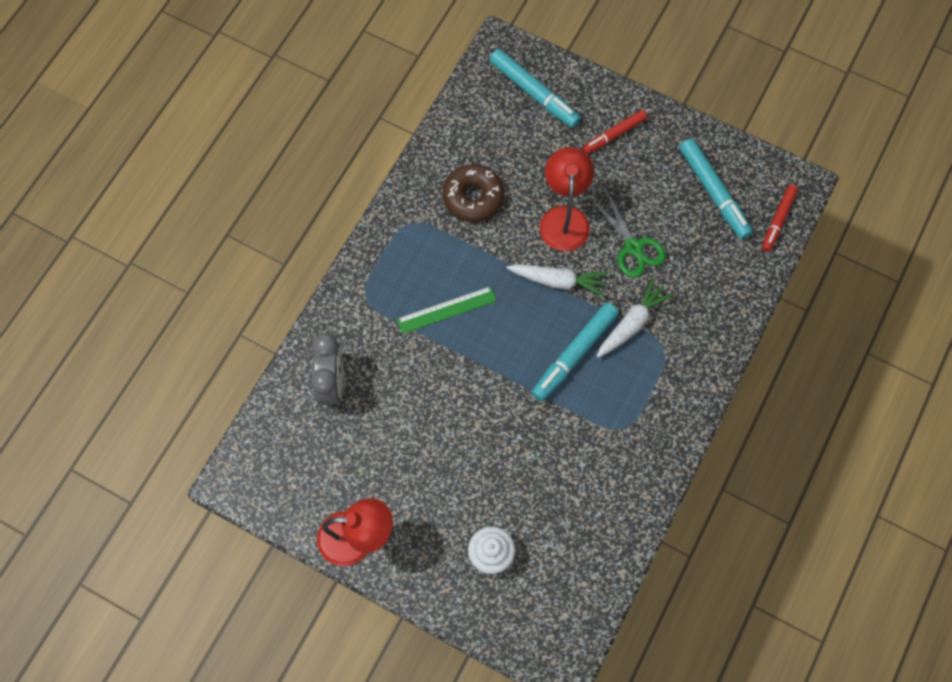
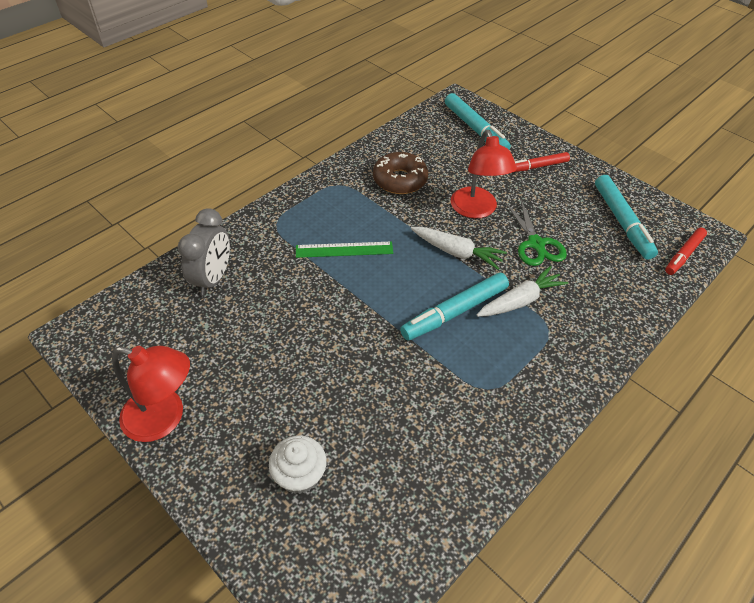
camera: 15 degrees right, 20 degrees down
red lamp [540,147,594,251] -> red lamp turned 150 degrees clockwise [451,130,517,218]

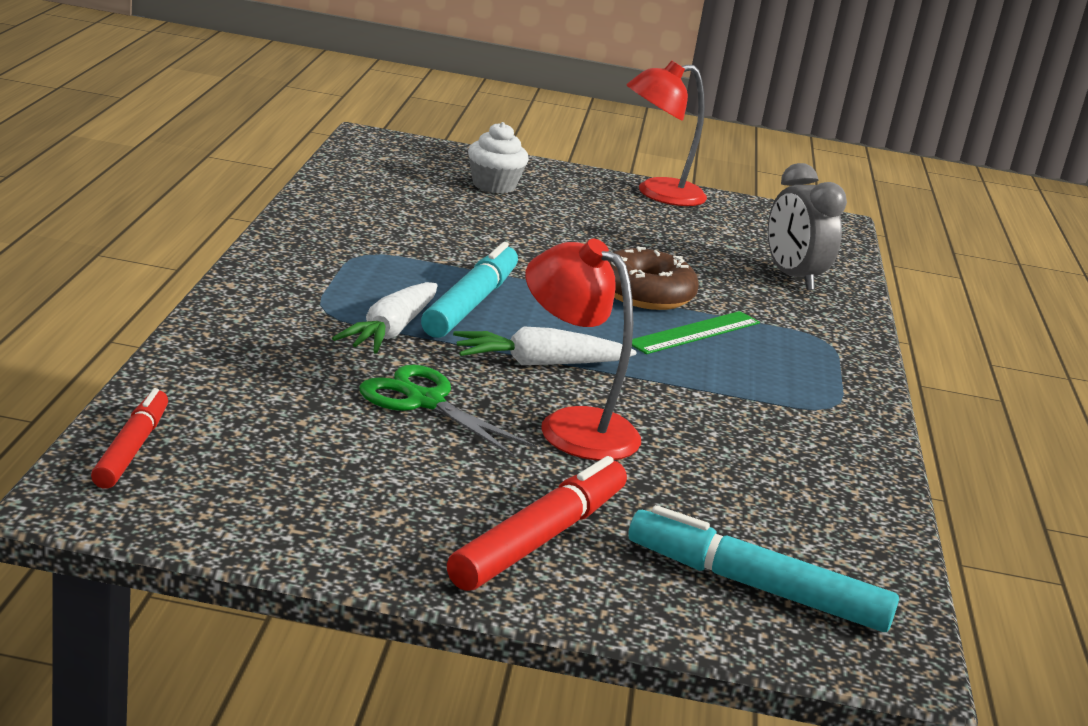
camera: 140 degrees right, 25 degrees down
brown donut [373,152,428,194] -> brown donut moved to [608,246,699,310]
red marker [514,152,570,172] -> red marker [447,456,627,591], size x1.54
turquoise marker [595,175,658,260] -> none

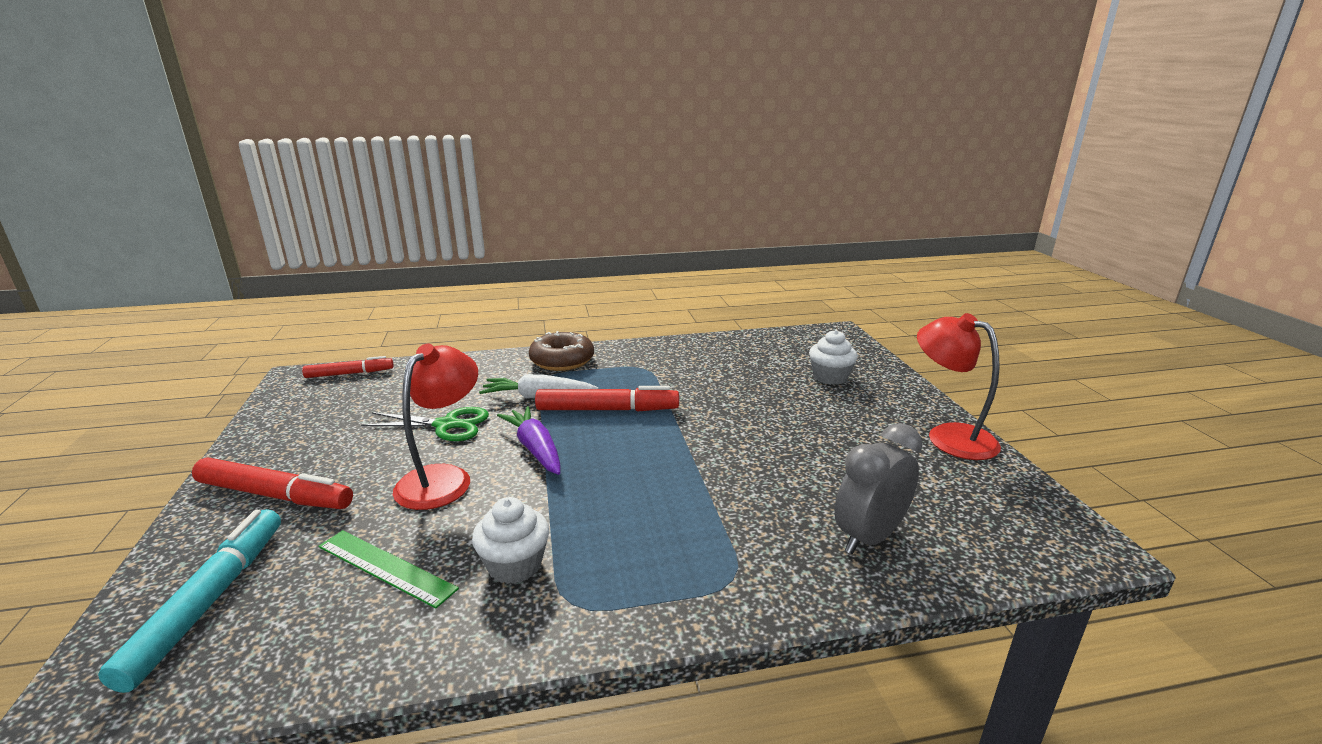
camera: 75 degrees right, 0 degrees up
green scissors [359,365,537,457] -> green scissors turned 75 degrees clockwise [361,407,489,441]
turquoise marker [421,242,518,338] -> red marker [535,386,679,411]
white carrot [453,327,637,365] -> purple carrot [497,406,560,475]
brown donut [608,246,699,310] -> brown donut moved to [529,331,594,371]
green ruler [632,311,760,354] -> green ruler moved to [318,530,459,608]
none -> white cupcake [472,497,549,584]

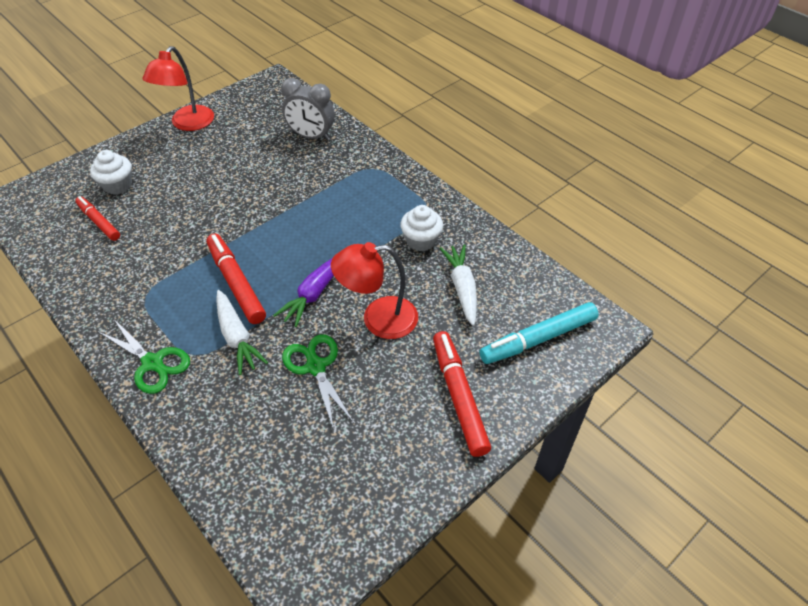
camera: 120 degrees left, 25 degrees up
red marker [302,356,394,378] -> red marker moved to [75,196,120,241]
green ruler [318,530,459,608] -> white carrot [439,244,477,326]
brown donut [529,331,594,371] -> green scissors [99,318,190,394]

